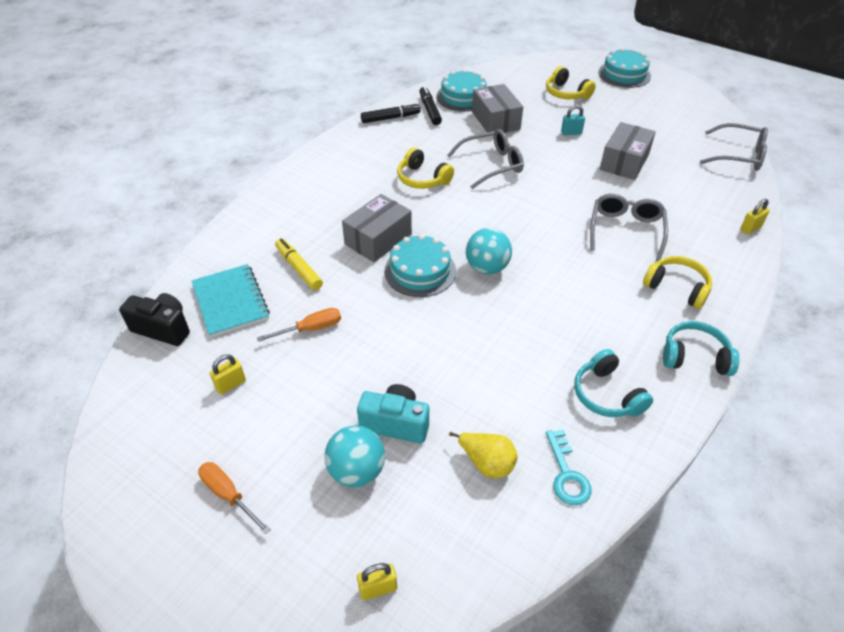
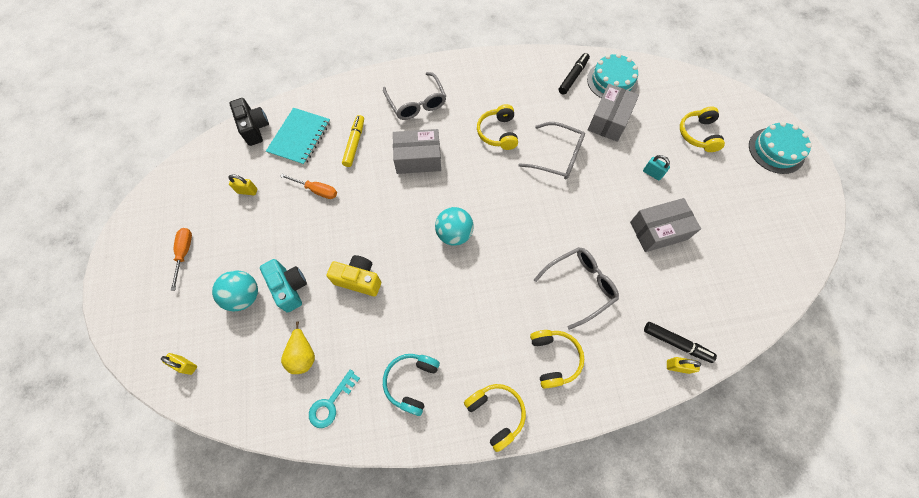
camera: 45 degrees right, 20 degrees up
black marker [361,103,421,123] -> black marker moved to [644,322,717,363]
turquoise cake [384,234,456,297] -> none
turquoise headphones [663,321,740,376] -> yellow headphones [464,384,526,452]
grey glasses [700,123,768,171] -> grey glasses moved to [383,72,446,120]
none -> yellow camera [327,255,381,296]

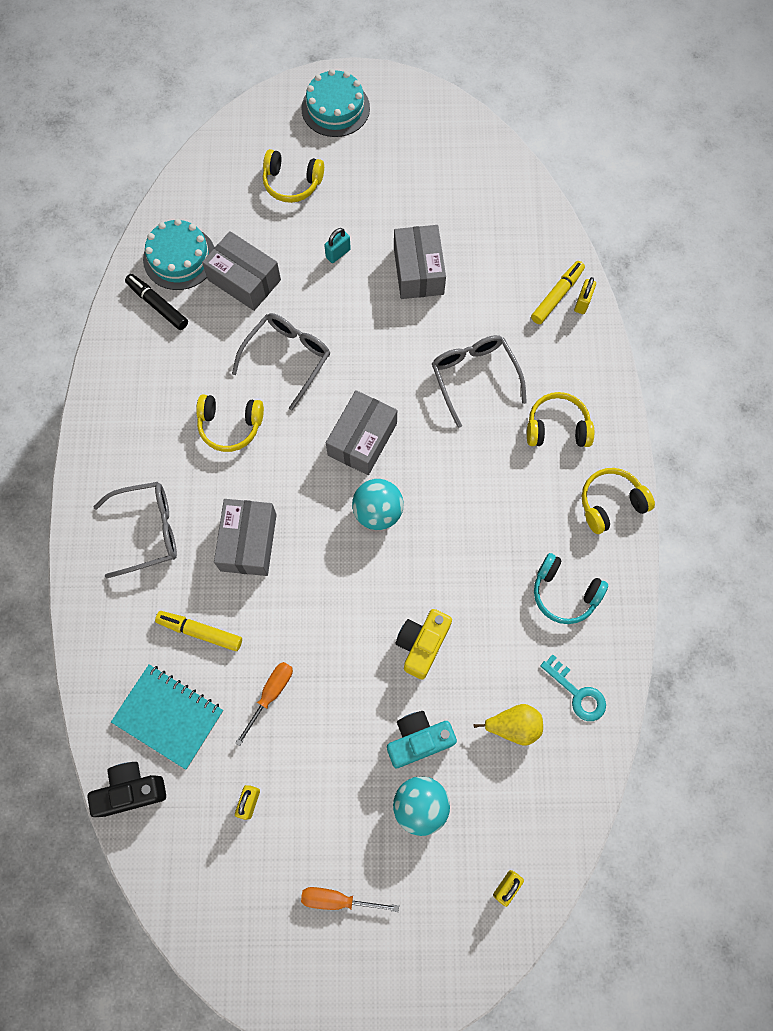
camera: 80 degrees left, 5 degrees up
black marker [644,322,717,363] -> yellow marker [531,261,585,324]
none -> grey box [326,390,397,475]

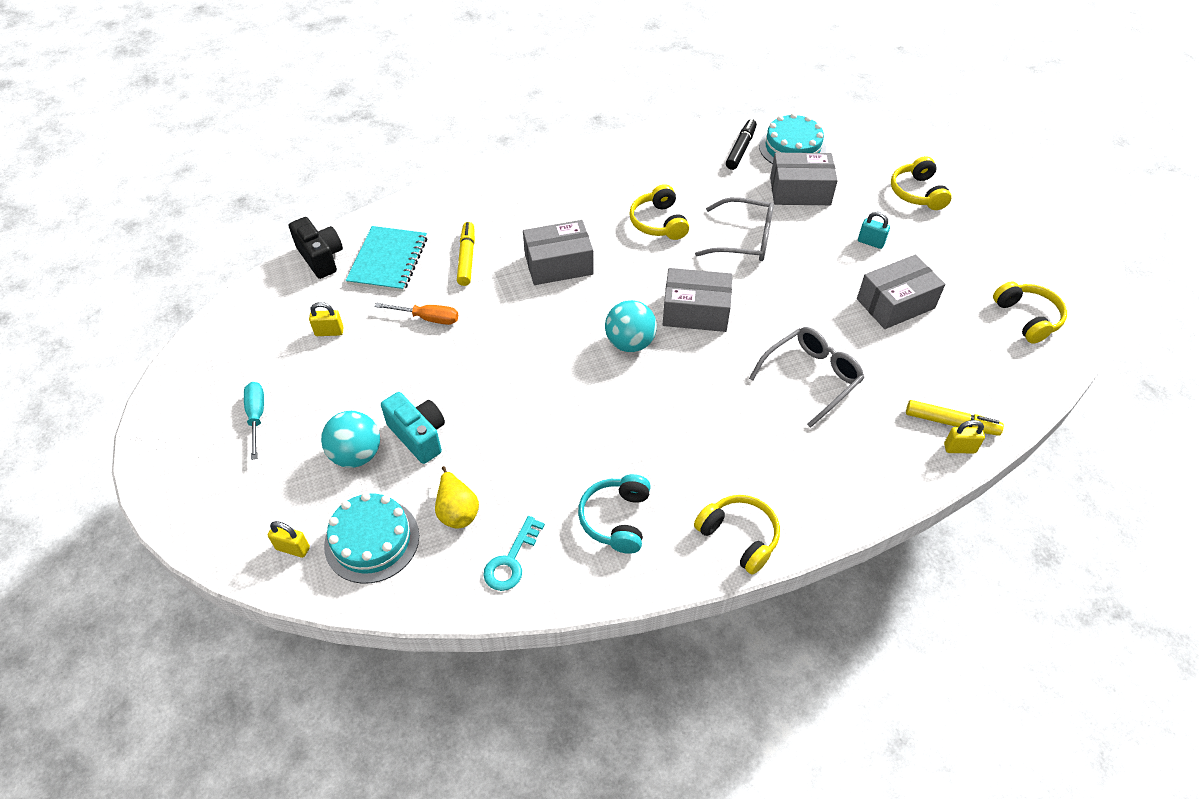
camera: 70 degrees right, 20 degrees down
grey glasses [93,482,177,578] -> none
grey box [202,231,281,311] -> grey box turned 75 degrees clockwise [770,153,838,205]
turquoise cake [301,69,370,137] -> turquoise cake moved to [324,493,419,584]
orange screwdriver [301,887,399,912] -> turquoise screwdriver [244,382,264,460]
yellow camera [396,609,452,680] -> none
yellow headphones [527,392,594,447] -> yellow headphones moved to [993,281,1067,344]

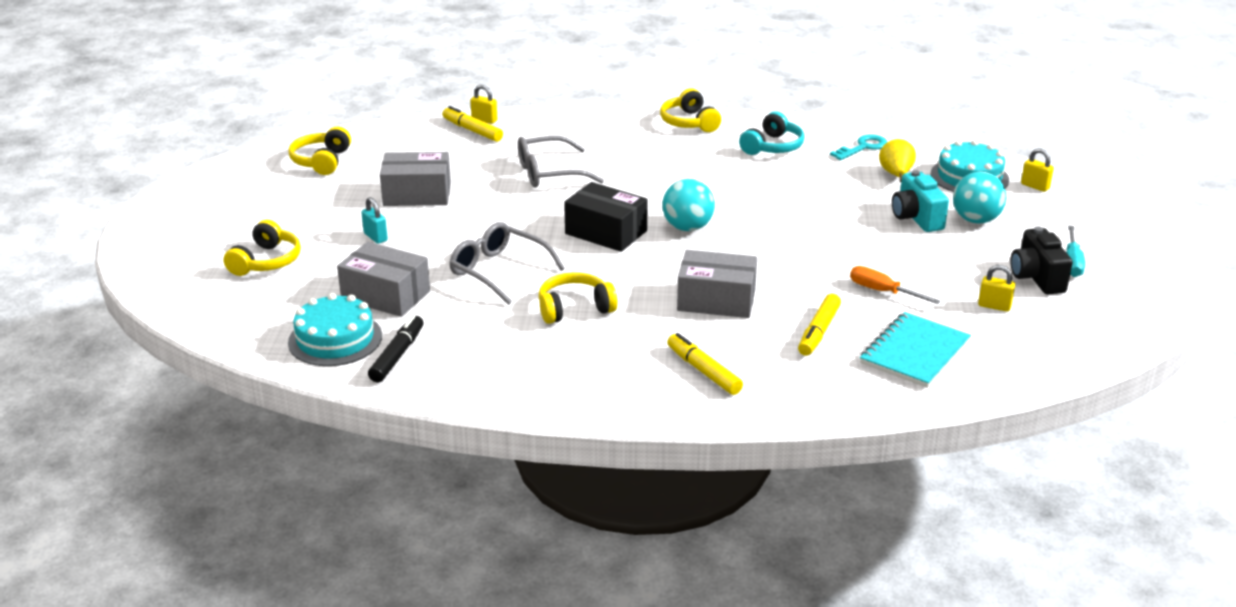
camera: 155 degrees left, 20 degrees down
black camera [289,217,343,279] -> black camera moved to [1011,227,1073,294]
yellow headphones [629,184,689,240] -> yellow headphones turned 120 degrees counterclockwise [539,272,617,324]
grey box [663,268,732,332] -> black box [564,182,648,252]
black marker [726,119,757,170] -> black marker turned 150 degrees clockwise [368,315,424,382]
none -> yellow marker [667,333,743,395]

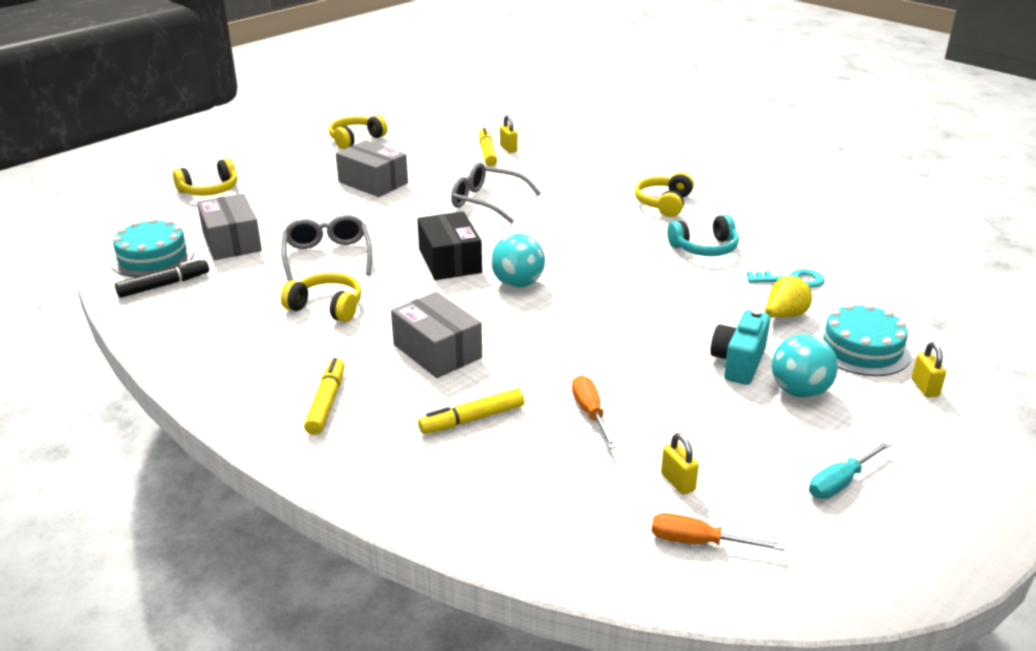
camera: 40 degrees right, 0 degrees up
turquoise padlock [361,197,388,244] -> none
turquoise notebook [860,312,971,388] -> none
black camera [1011,227,1073,294] -> none
none -> orange screwdriver [652,513,785,551]

